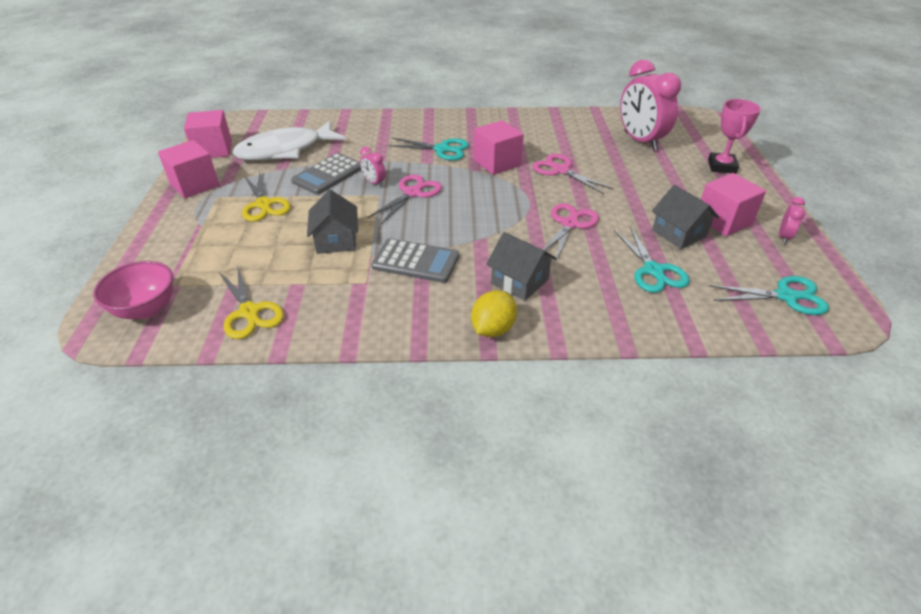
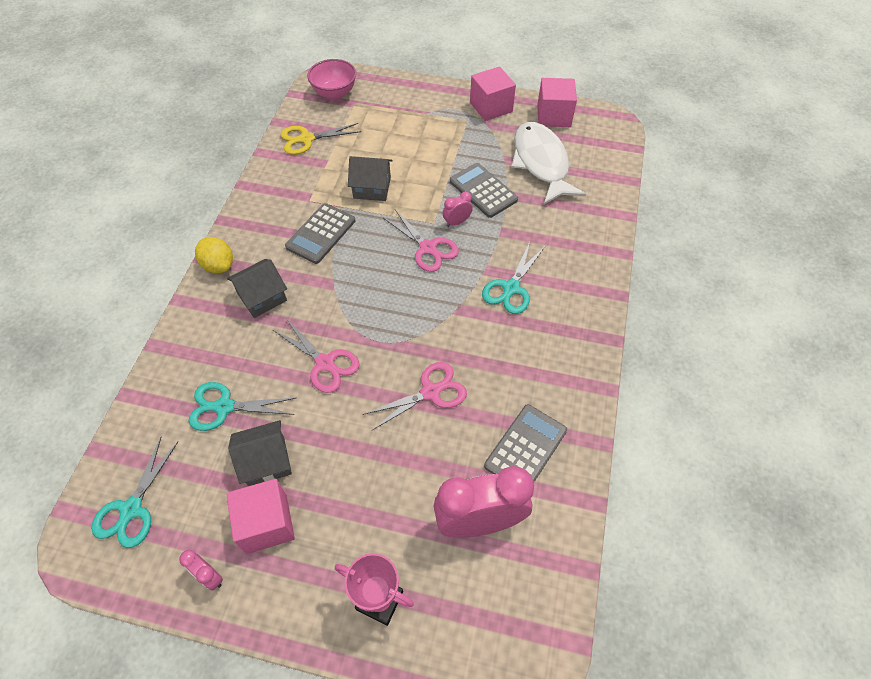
camera: 105 degrees right, 15 degrees up
yellow scissors [242,171,291,222] -> none
pink cube [474,120,524,175] -> none
none -> grey calculator [484,404,567,482]

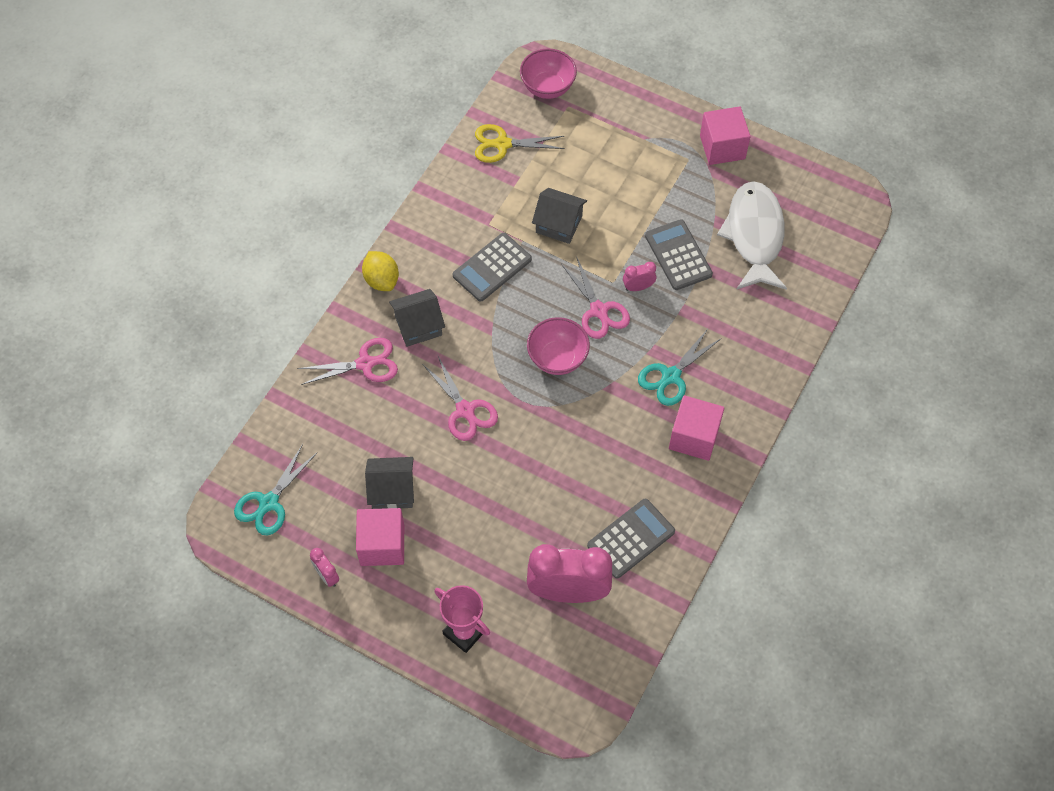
camera: 15 degrees right, 5 degrees up
turquoise scissors [189,382,295,431] -> none
pink scissors [363,362,467,431] -> pink scissors moved to [298,338,398,385]
pink cube [537,78,577,127] -> pink cube moved to [669,395,724,461]
none -> pink bowl [527,317,590,375]

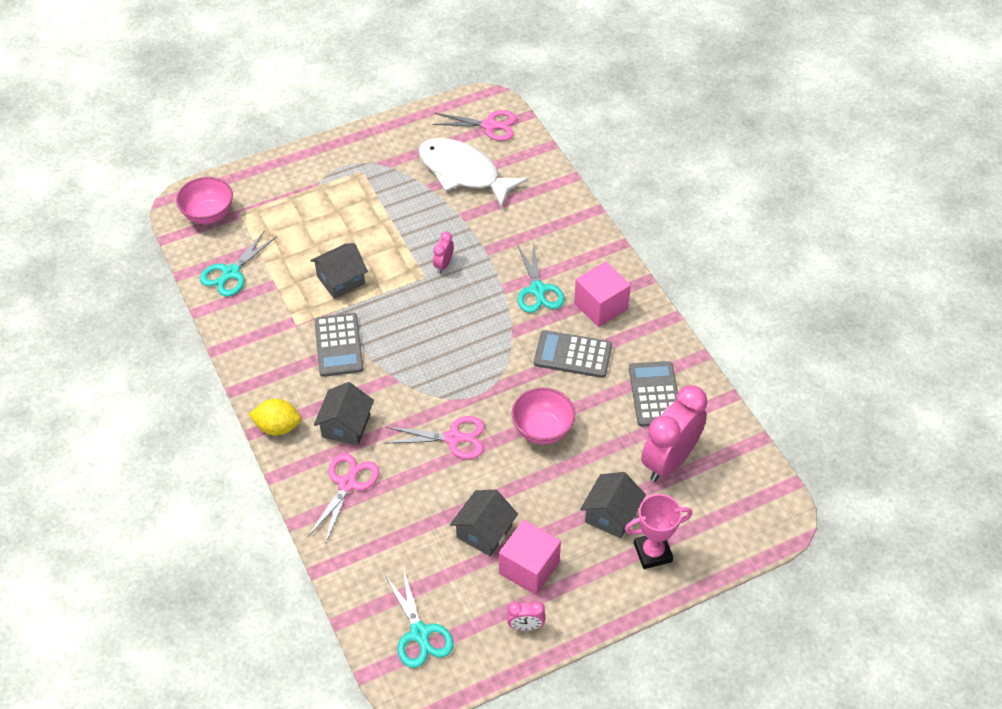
camera: 55 degrees left, 10 degrees down
yellow scissors [475,124,565,163] -> turquoise scissors [200,230,277,297]
pink bowl [527,317,590,375] -> pink bowl moved to [511,388,575,445]
pink scissors [561,256,630,339] -> pink scissors moved to [432,110,517,141]
grey calculator [645,219,713,290] -> grey calculator moved to [534,330,612,378]
pink cube [700,106,751,165] -> none
none -> grey house [580,472,646,538]

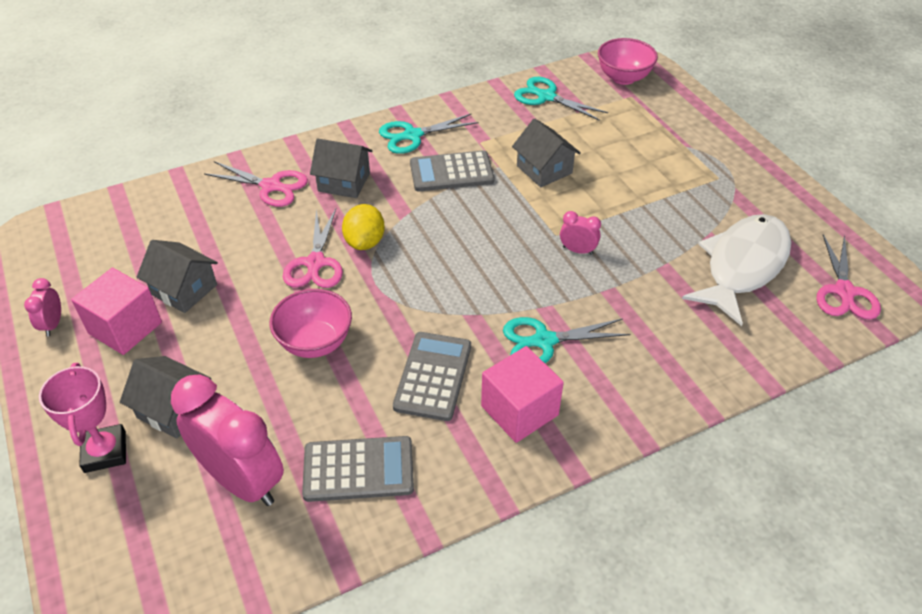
camera: 90 degrees right, 5 degrees down
yellow lemon [249,399,301,436] -> yellow lemon moved to [342,204,385,250]
turquoise scissors [385,568,454,668] -> turquoise scissors moved to [379,114,479,154]

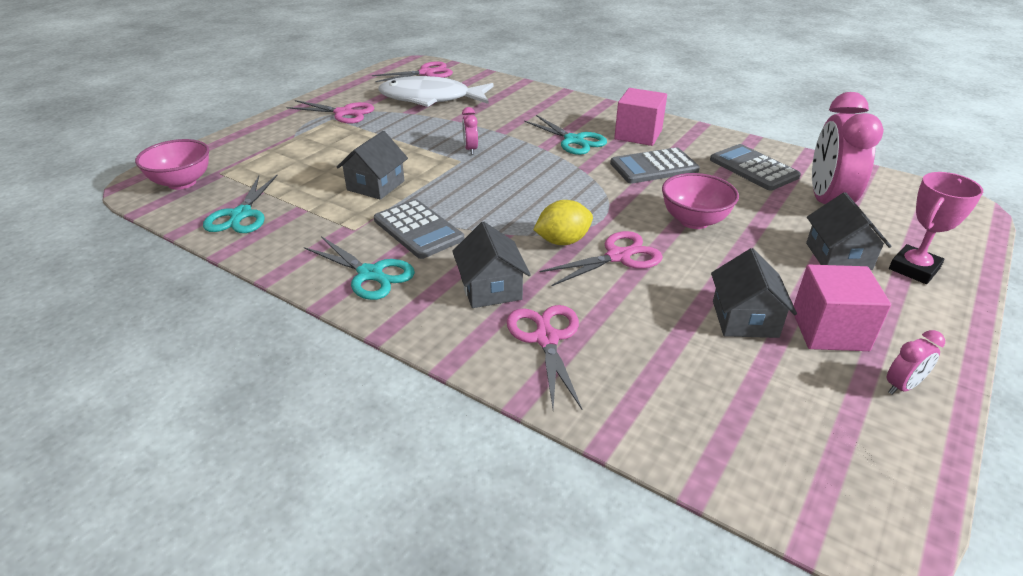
camera: 120 degrees left, 10 degrees down
none -> pink scissors [286,100,374,123]

